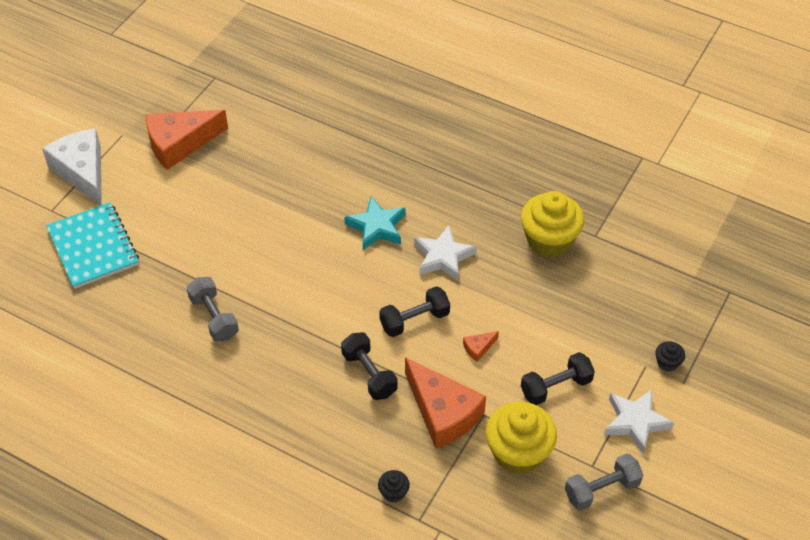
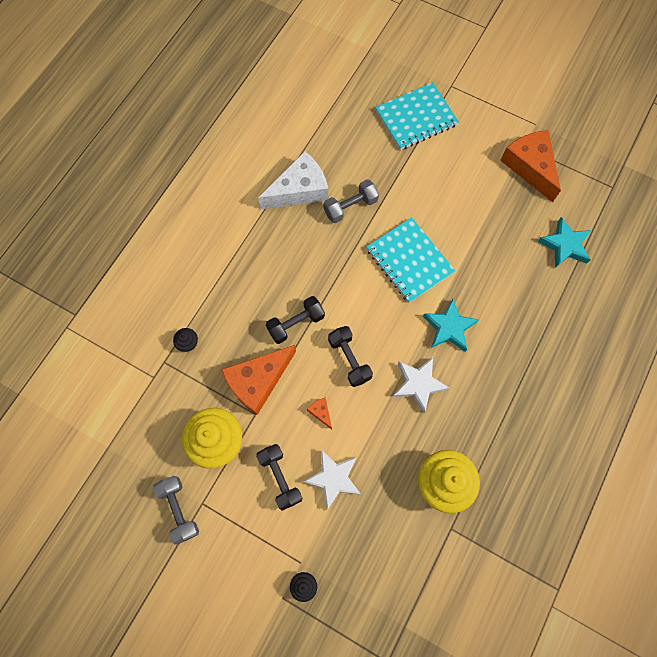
camera: 90 degrees right, 20 degrees up
white cheese [42,128,102,206] -> white cheese moved to [258,151,328,209]
white star [604,390,674,454] -> white star moved to [303,449,361,510]
none -> turquoise notebook [366,217,455,303]
none -> turquoise star [538,217,592,268]

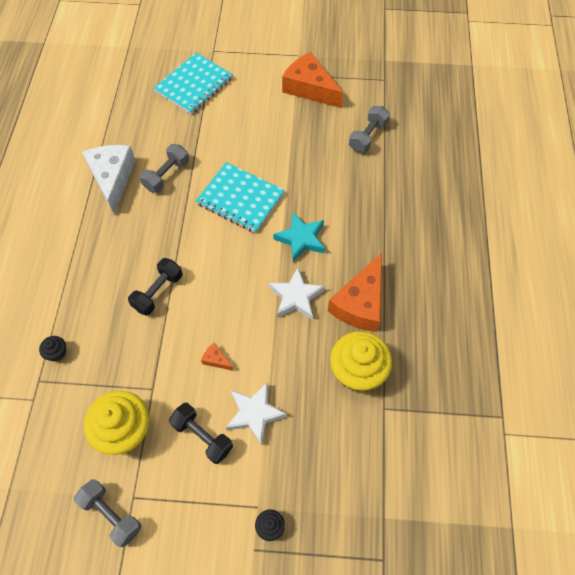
camera: 25 degrees left, 10 degrees down
orange cheese [221,345,296,415] -> orange cheese moved to [328,253,382,332]
white cheese [258,151,328,209] -> white cheese turned 45 degrees counterclockwise [82,145,136,214]
black dumbbell [328,326,373,387] -> none
turquoise star [538,217,592,268] -> grey dumbbell [349,106,390,153]

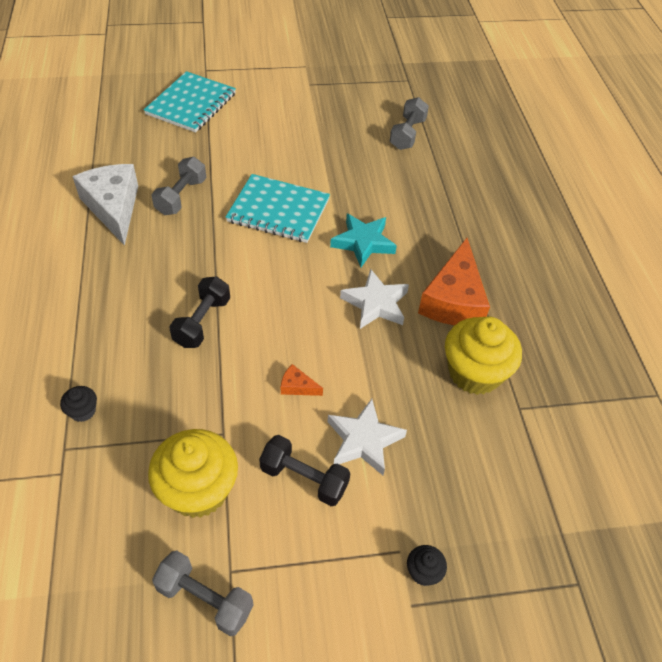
camera: 15 degrees left, 10 degrees down
orange cheese [282,52,343,108] -> none

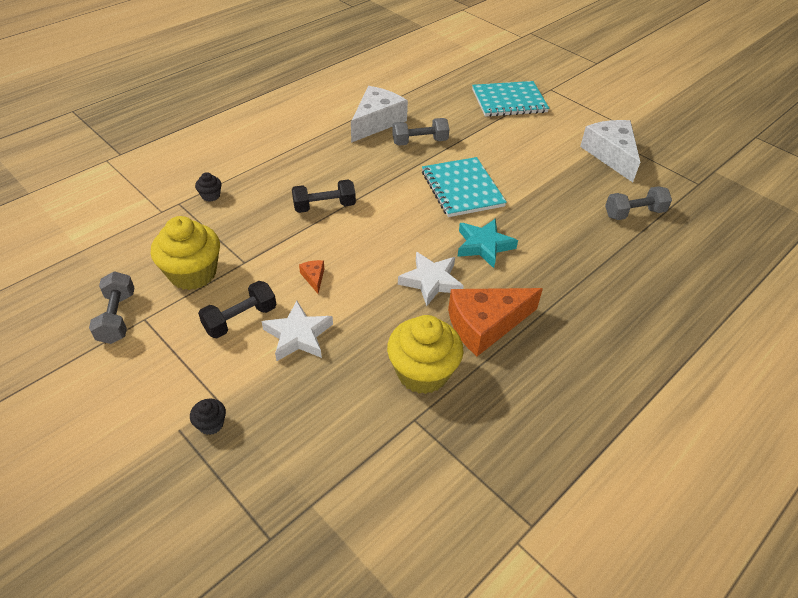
camera: 55 degrees right, 5 degrees down
black dumbbell [259,435,350,506] -> black dumbbell turned 60 degrees clockwise [198,281,276,338]
none -> white cheese [580,120,640,182]

